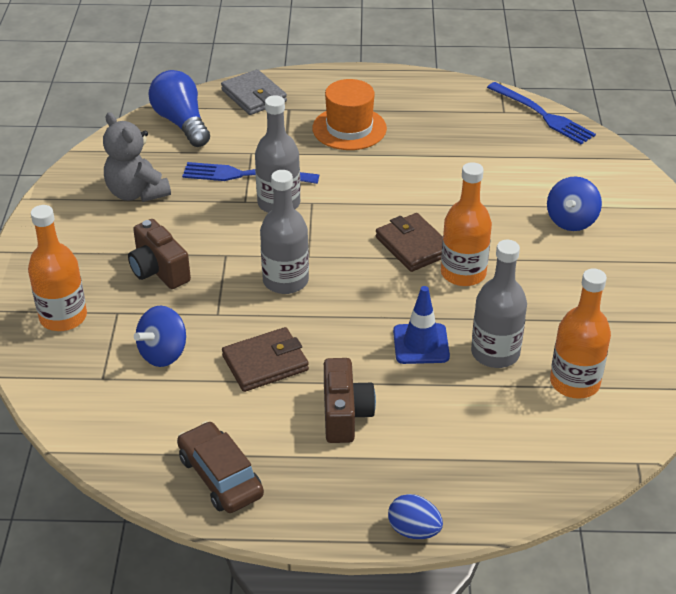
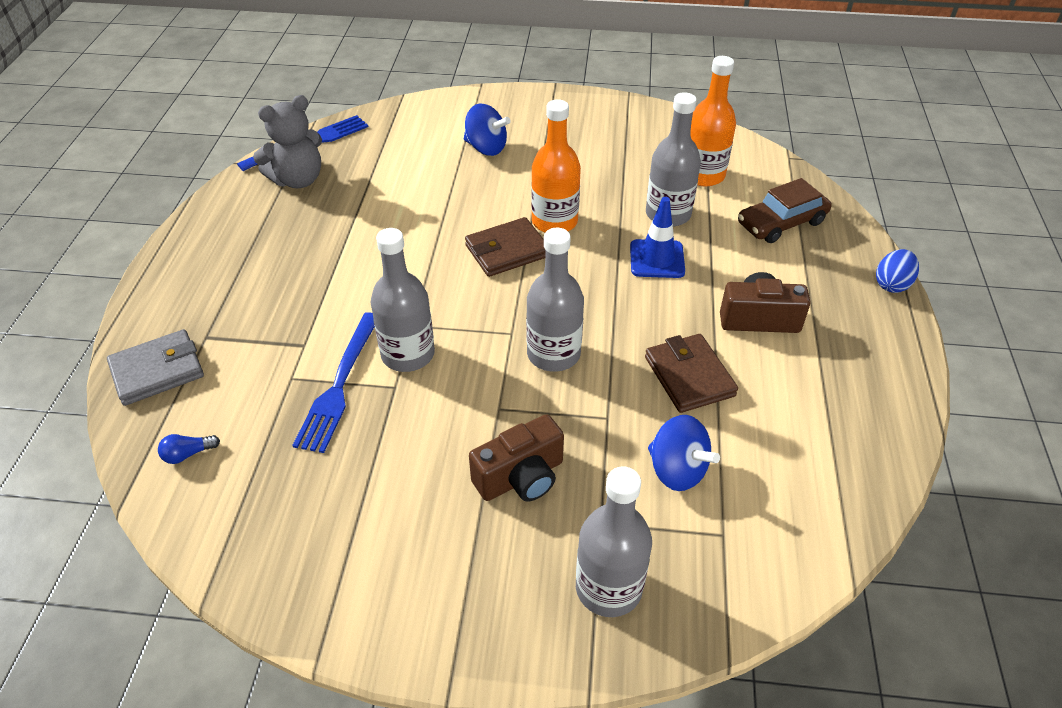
camera: 85 degrees left, 5 degrees up
orange bottle [28,205,87,331] -> grey bottle [576,466,652,617]
grey teddy bear [103,112,171,202] -> grey teddy bear moved to [253,95,322,188]
blue light bulb [148,70,210,147] -> blue light bulb [158,434,220,464], size x0.40
brown car [177,421,264,513] -> brown car moved to [738,178,832,243]
orange hat [312,79,387,150] -> none

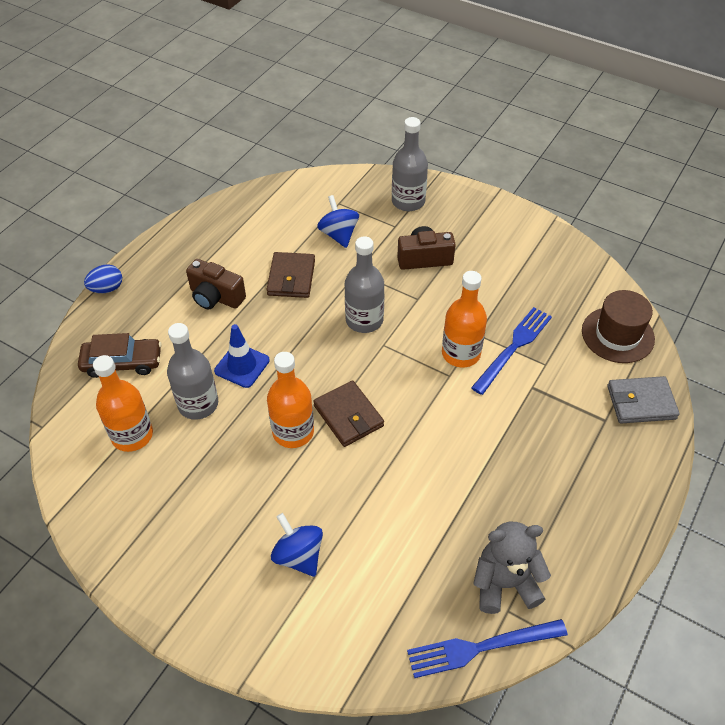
camera: 155 degrees left, 5 degrees up
blue light bulb [158,434,220,464] -> brown hat [582,290,655,363]
grey bottle [371,228,435,372] -> orange bottle [442,271,487,368]
brown wallet [465,217,546,277] -> brown wallet turned 60 degrees clockwise [313,380,384,447]

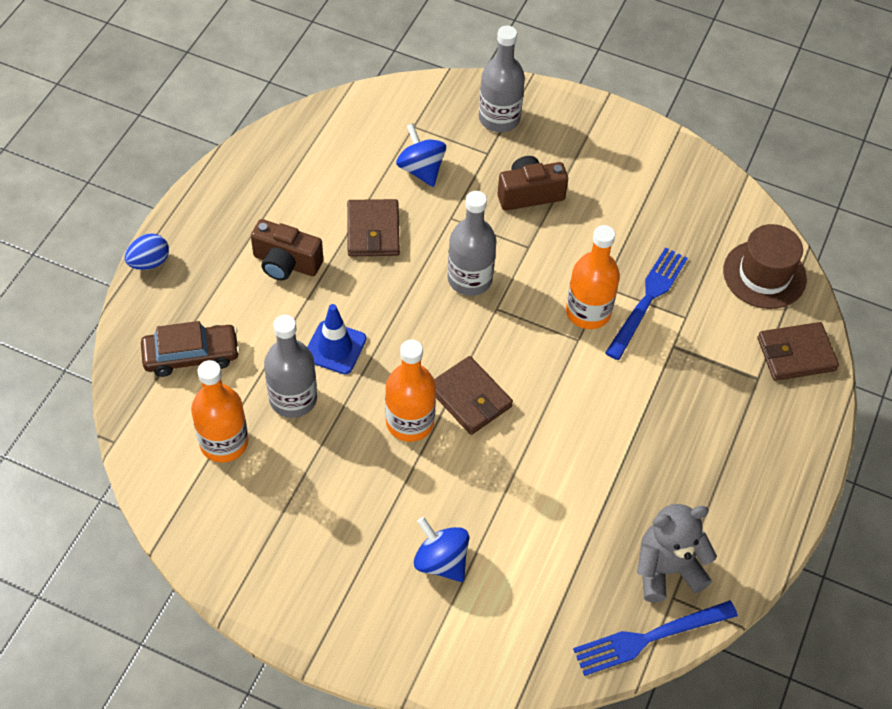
camera: 10 degrees left, 5 degrees up
grey wallet [607,376,680,423] -> brown wallet [758,322,839,381]

